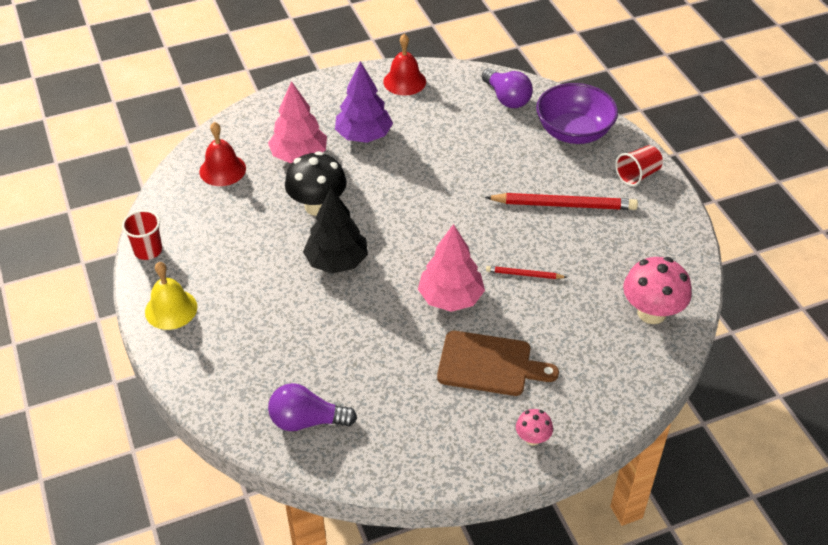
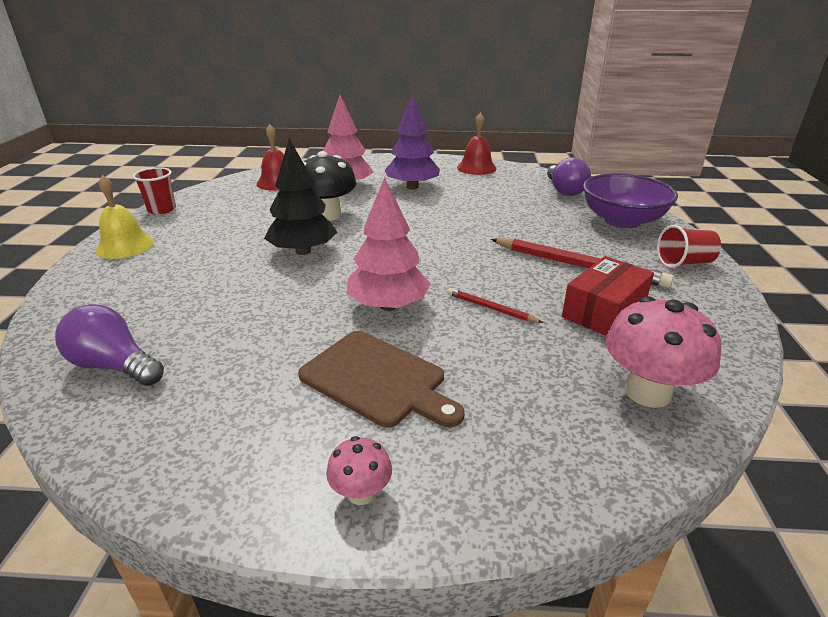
camera: 25 degrees right, 15 degrees down
none -> red box [562,256,654,336]

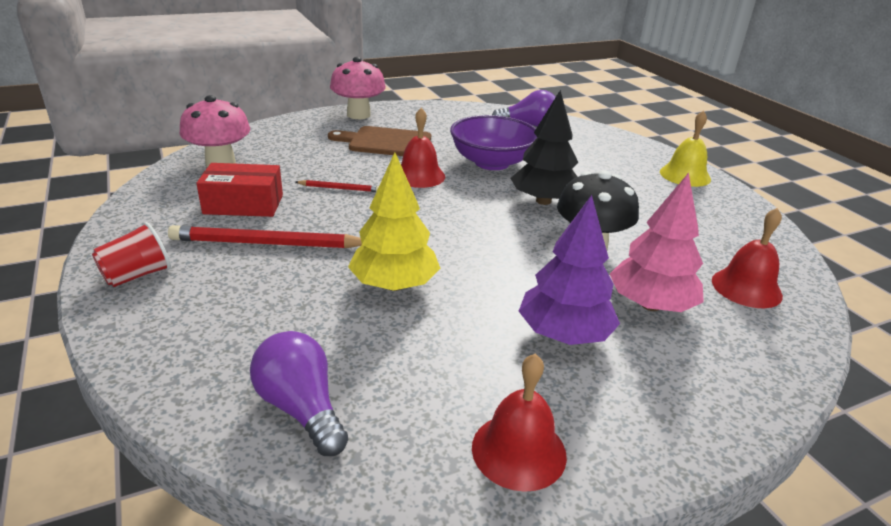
camera: 150 degrees right, 0 degrees up
red cup [133,167,176,215] -> none
pink mushroom [326,436,392,505] -> pink mushroom [330,57,386,119], size x1.96
pink tree [347,177,431,311] -> red bell [401,108,445,188]
red box [562,256,654,336] -> red box turned 75 degrees clockwise [196,163,283,217]
purple bowl [583,174,678,228] -> purple bowl moved to [450,115,537,170]
none -> yellow tree [348,152,440,291]

